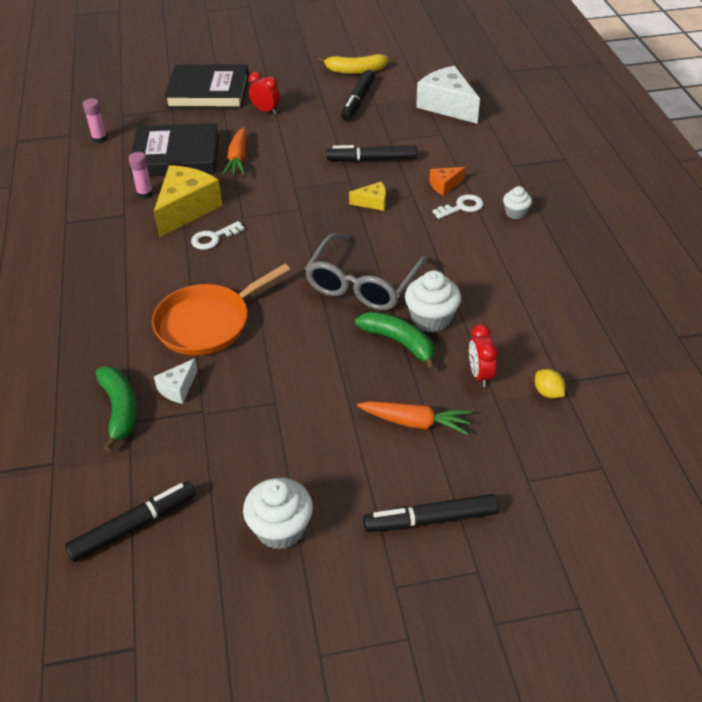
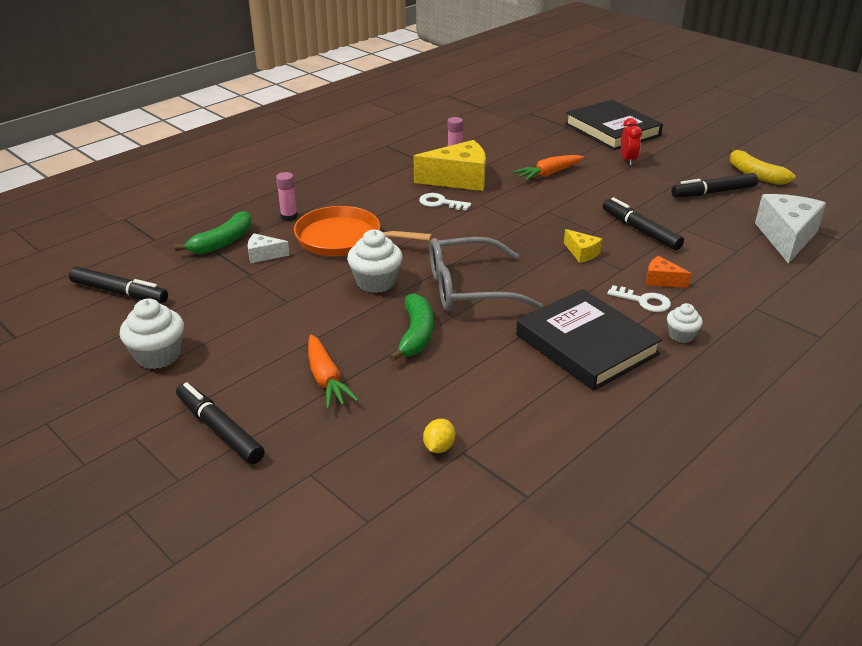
camera: 55 degrees right, 10 degrees down
pink glue stick [83,98,107,143] -> pink glue stick moved to [276,172,297,221]
black book [129,123,219,177] -> black book moved to [516,289,663,391]
white cupcake [405,270,461,332] -> white cupcake moved to [347,230,403,293]
red clock [469,324,498,387] -> none

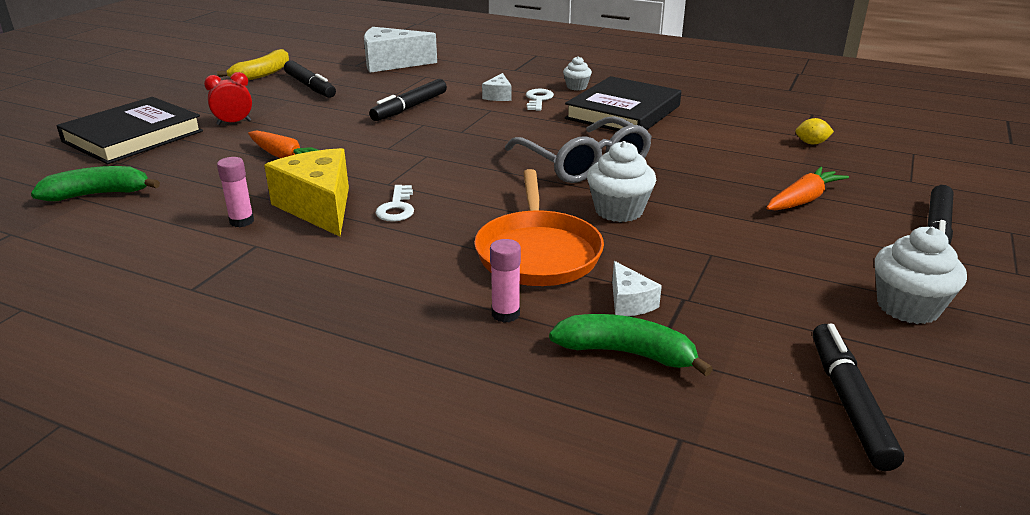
camera: 110 degrees left, 5 degrees down
green banana [389,293,433,361] -> green banana moved to [31,166,160,201]
yellow cheese [564,229,602,263] -> none
orange cheese [646,256,691,288] -> white cheese [482,73,511,101]

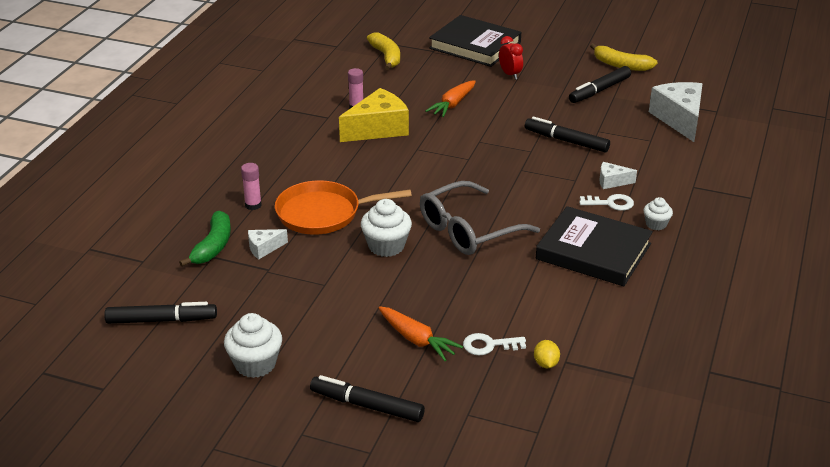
camera: 85 degrees right, 5 degrees up
green banana [31,166,160,201] -> yellow banana [367,32,400,70]
white key [376,185,414,222] -> white key moved to [463,333,526,355]

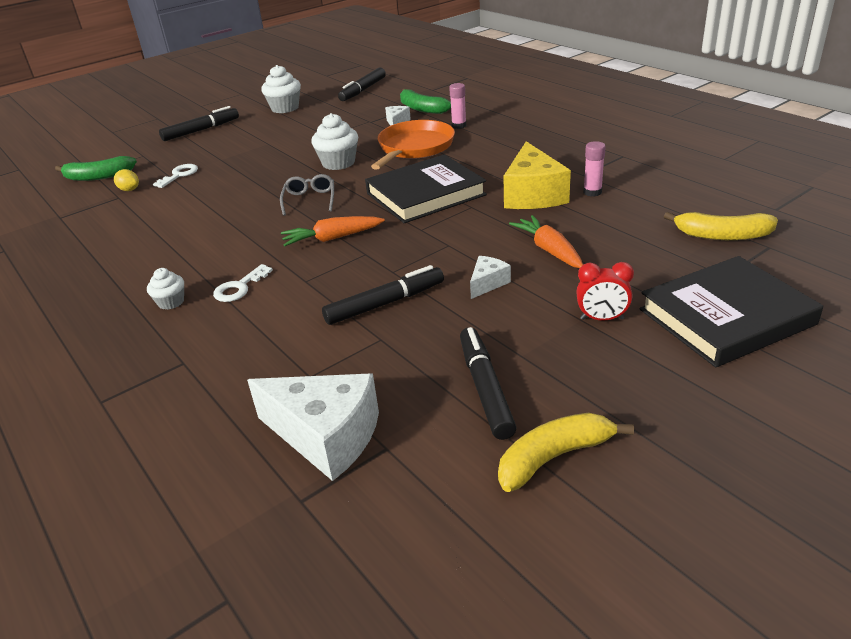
camera: 125 degrees right, 0 degrees up
orange carrot [379,306,463,361] -> orange carrot moved to [281,216,385,246]
grey glasses [420,181,540,255] -> grey glasses [280,174,334,216], size x0.53
black book [536,206,653,286] -> black book moved to [365,154,487,223]
white cheese [600,162,637,189] -> white cheese moved to [470,256,511,299]
none -> green banana [55,156,137,181]

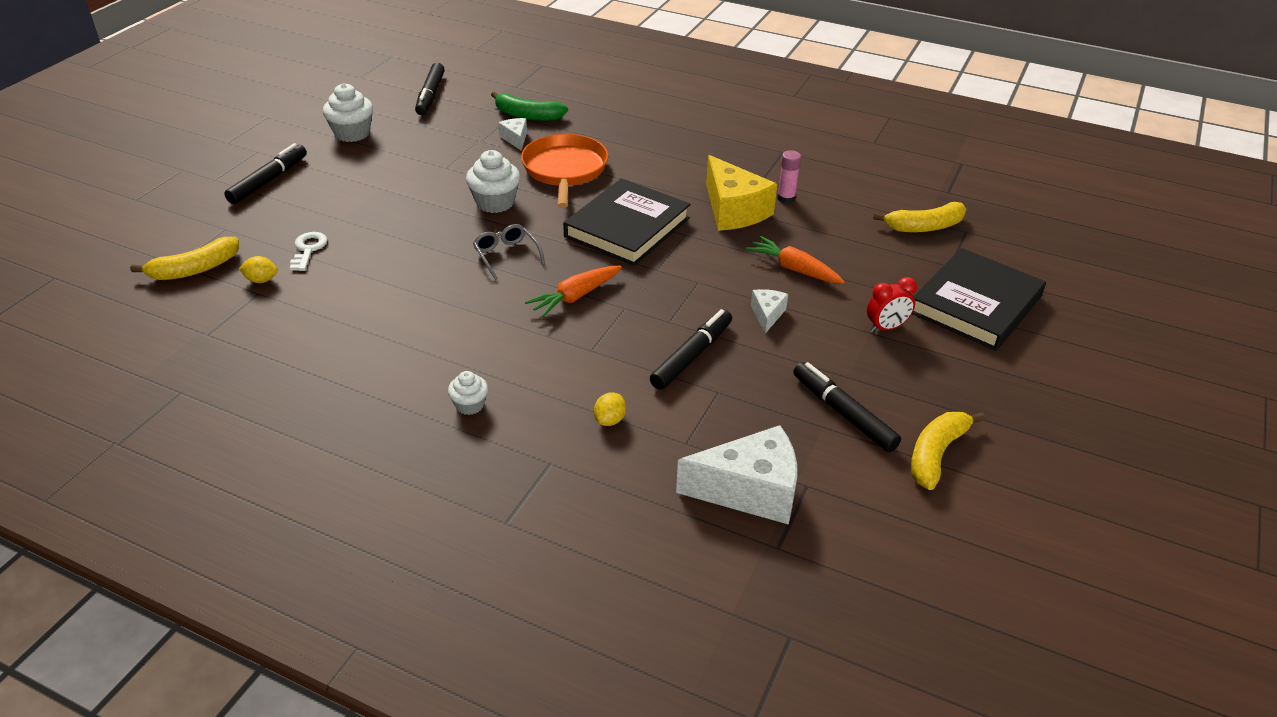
camera: 30 degrees left, 5 degrees up
green banana [55,156,137,181] -> yellow banana [130,237,239,280]
white key [213,264,273,302] -> none
pink glue stick [449,83,466,129] -> none
none -> yellow lemon [594,392,626,426]

